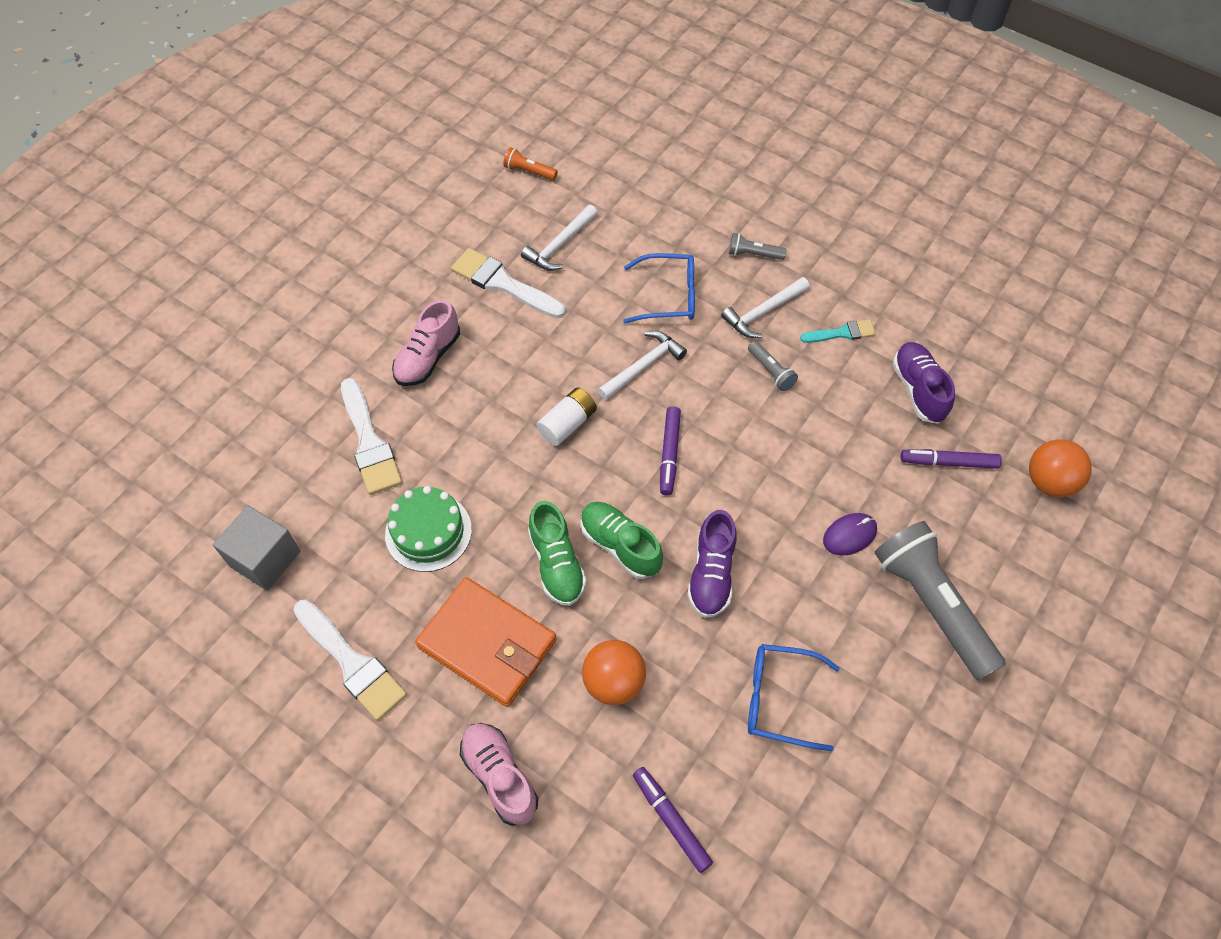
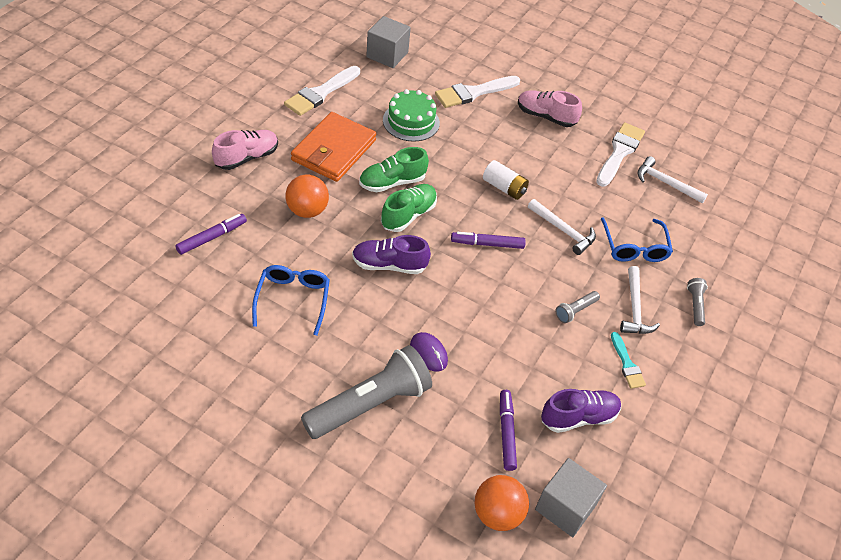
camera: 80 degrees right, 10 degrees down
orange flashlight [503,147,558,180] -> none
white hammer [721,277,810,338] -> white hammer turned 135 degrees counterclockwise [620,266,660,334]
none -> grey cube [535,458,607,537]

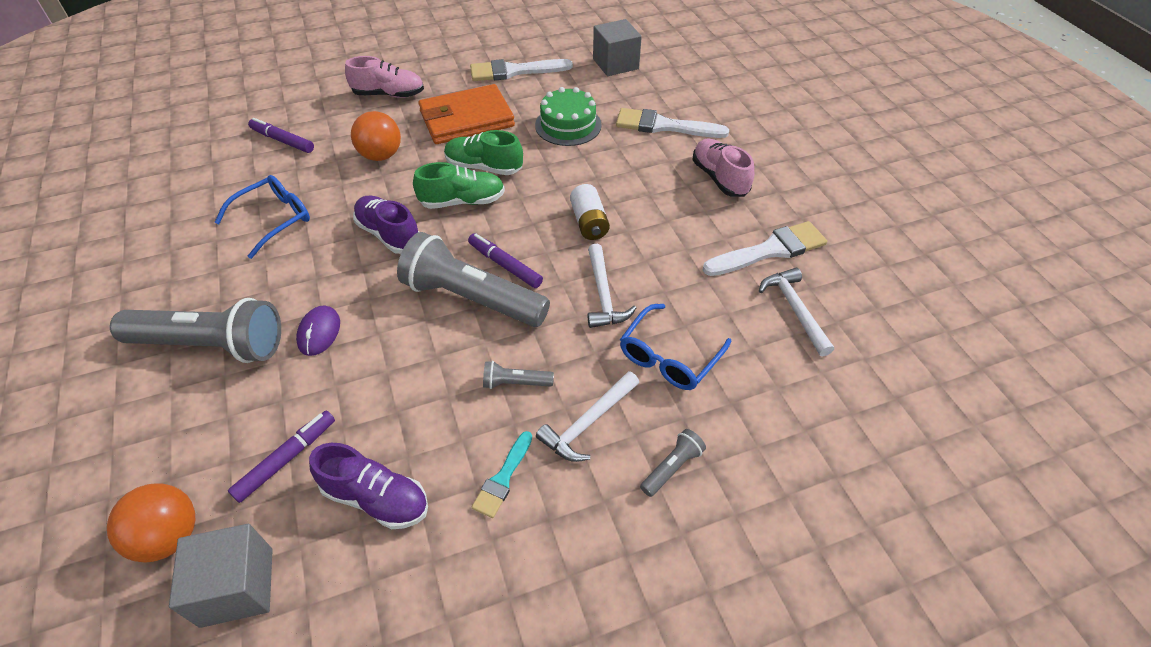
camera: 45 degrees right, 0 degrees up
purple marker [175,214,247,255] -> purple marker turned 150 degrees counterclockwise [248,118,314,153]
none -> grey flashlight [397,232,550,327]

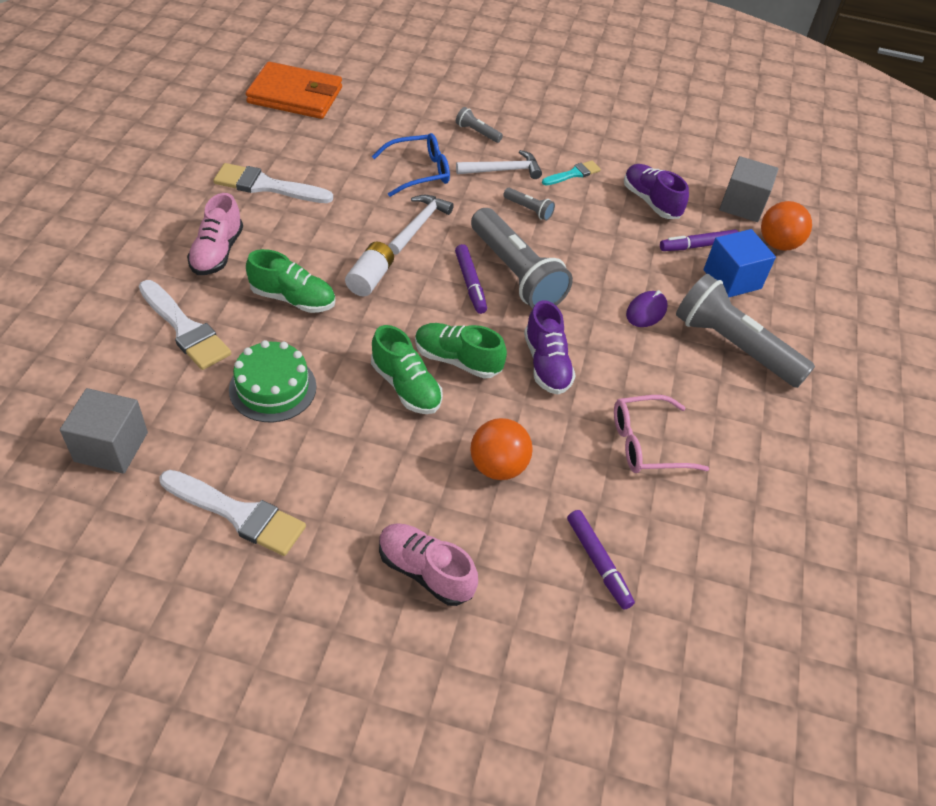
camera: 150 degrees left, 0 degrees up
blue glasses [214,175,310,259] -> pink glasses [614,395,709,473]
orange wallet [418,84,515,144] -> orange wallet moved to [246,62,342,119]
grey flashlight [640,429,706,497] -> grey flashlight turned 45 degrees clockwise [456,107,503,143]
white hammer [759,268,834,357] -> none
none -> green shoe [246,249,335,313]
none -> blue cube [704,229,776,297]

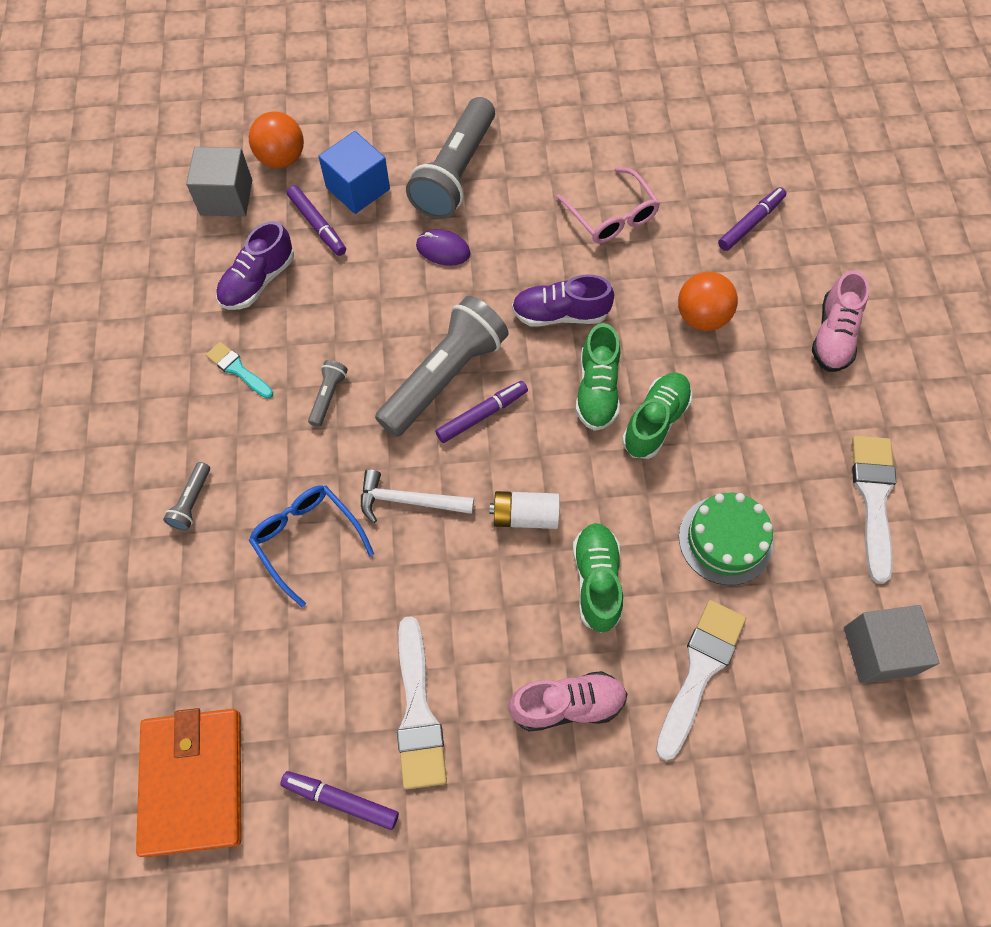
camera: 105 degrees left, 15 degrees up
white hammer [456,150,542,179] -> none
purple shoe [524,300,576,395] -> purple shoe turned 150 degrees counterclockwise [512,274,614,327]
none -> purple marker [280,771,399,830]

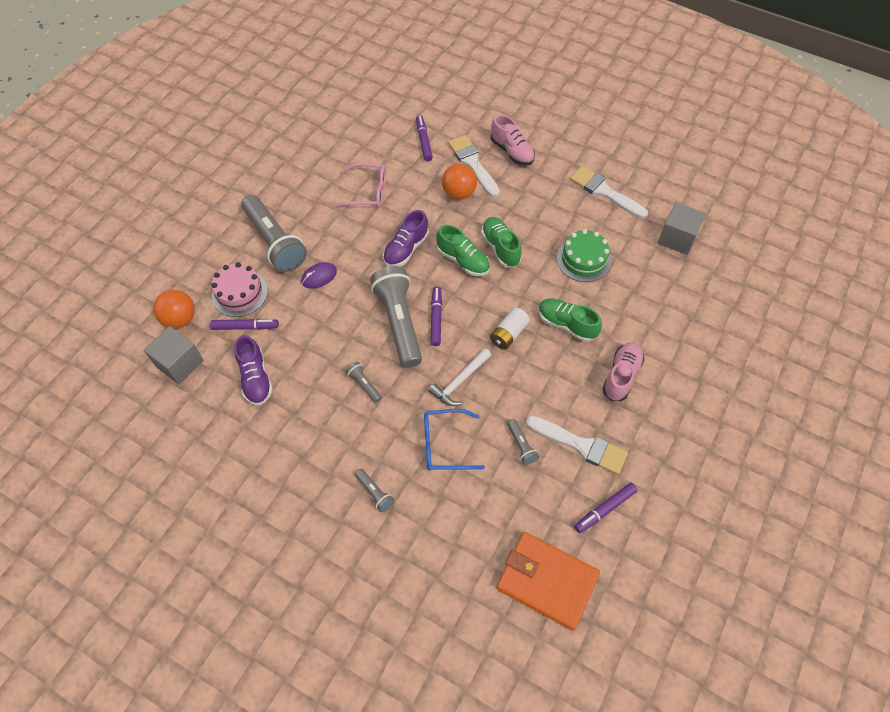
camera: 55 degrees left, 5 degrees down
turquoise brush [206,342,273,399] -> none
blue cube [318,131,390,214] -> pink cake [211,262,268,317]
white brush [656,600,746,761] -> white brush moved to [448,135,500,197]
none -> grey flashlight [507,419,539,465]

